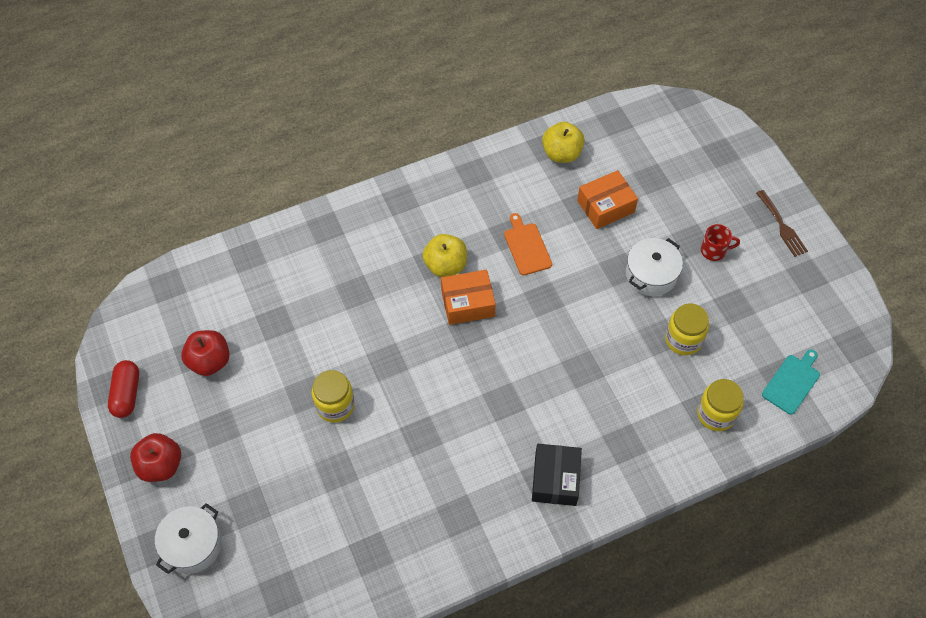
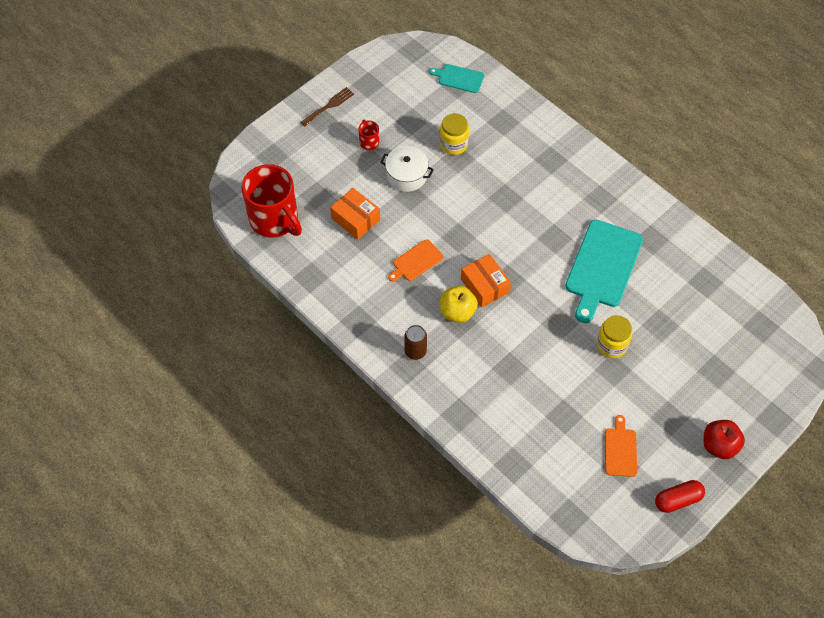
camera: 110 degrees left, 0 degrees up
white pot [155,503,222,574] -> none
red apple [181,330,230,376] -> orange cutting board [605,415,637,477]
black box [532,444,582,506] -> none
yellow apple [542,122,585,163] -> none
yellow jar [697,379,744,431] -> none
none -> red mug [241,164,302,238]
none -> brown can [404,325,427,360]
none -> turquoise cutting board [565,220,643,323]

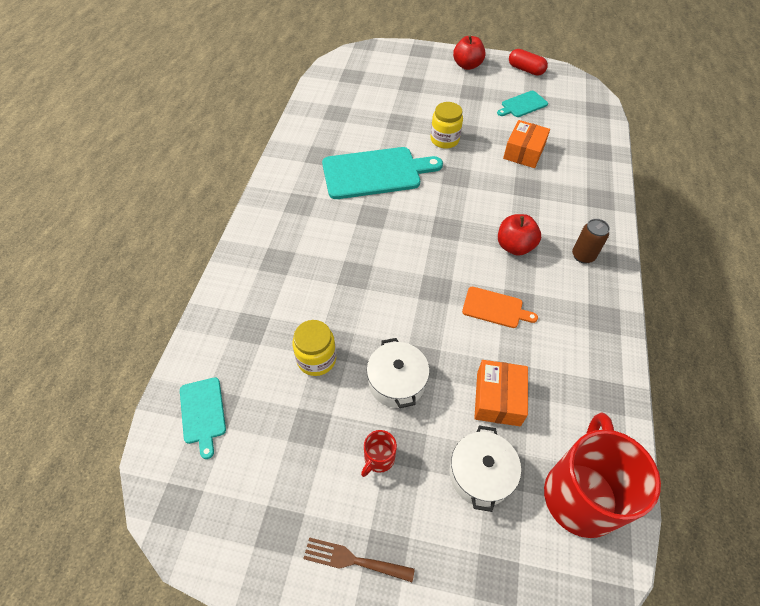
camera: 125 degrees left, 5 degrees down
yellow apple [440,286,478,323] -> red apple [498,214,541,256]
orange box [461,254,511,308] -> orange box moved to [503,120,550,168]
orange cutting board [605,415,637,477] -> turquoise cutting board [497,91,548,117]
none -> white pot [450,426,521,512]

